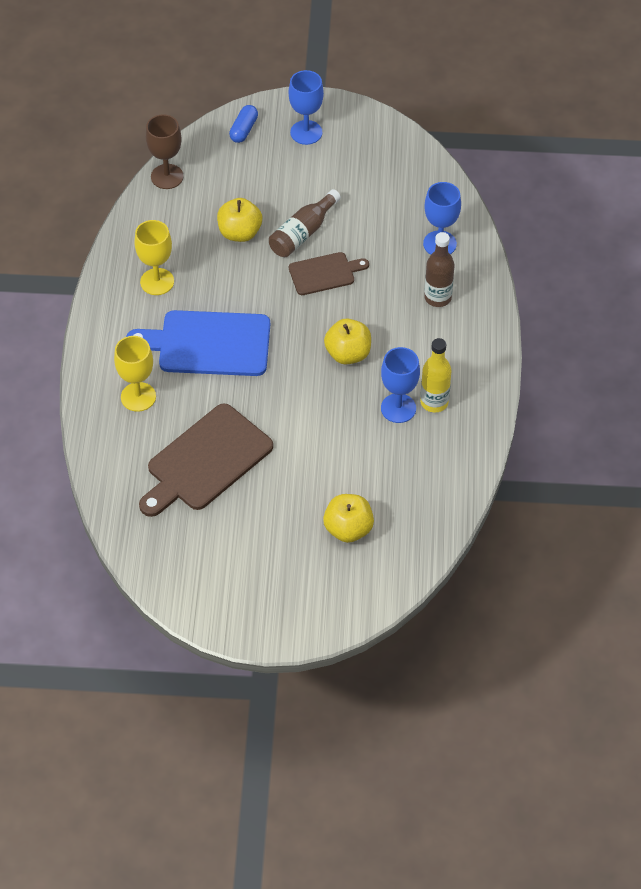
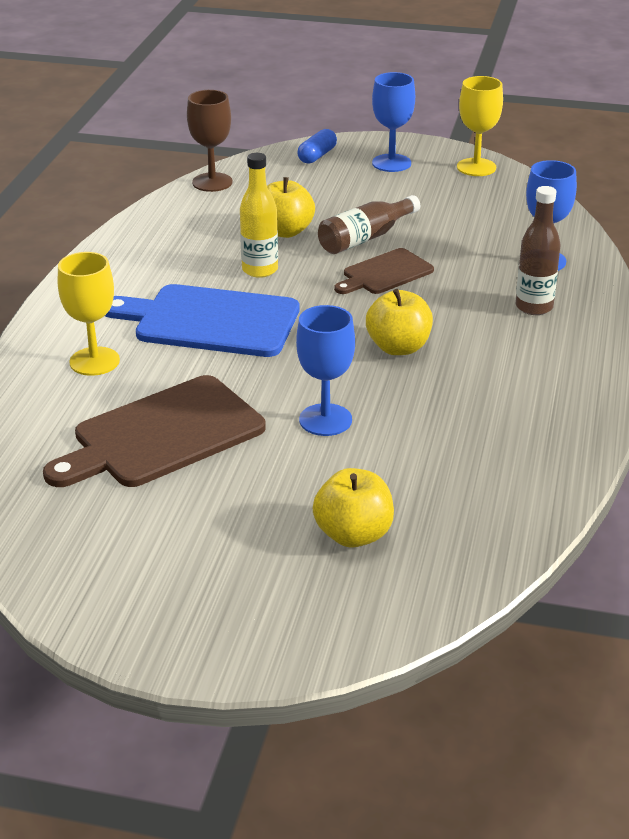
camera: 10 degrees right, 20 degrees down
yellow goblet [134,220,174,295] -> yellow goblet moved to [457,76,503,176]
brown cutting board [289,252,369,295] -> brown cutting board turned 150 degrees clockwise [334,248,434,294]
blue goblet [381,347,420,423] -> blue goblet moved to [296,305,355,436]
yellow bottle [420,338,452,412] -> yellow bottle moved to [240,153,278,278]

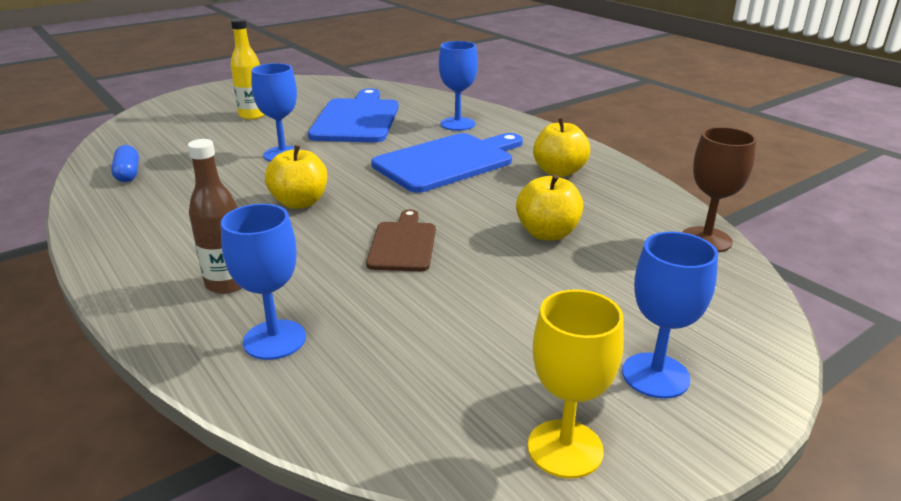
camera: 130 degrees right, 5 degrees down
brown cutting board [43,375,266,487] -> blue cutting board [308,88,399,143]
yellow goblet [58,252,120,376] -> blue goblet [439,41,478,131]
yellow bottle [240,153,278,278] -> yellow bottle moved to [231,18,265,120]
blue capsule [297,129,337,164] -> blue capsule moved to [111,145,139,182]
yellow apple [313,468,394,548] -> yellow apple moved to [533,118,590,177]
brown bottle [318,195,420,254] -> none

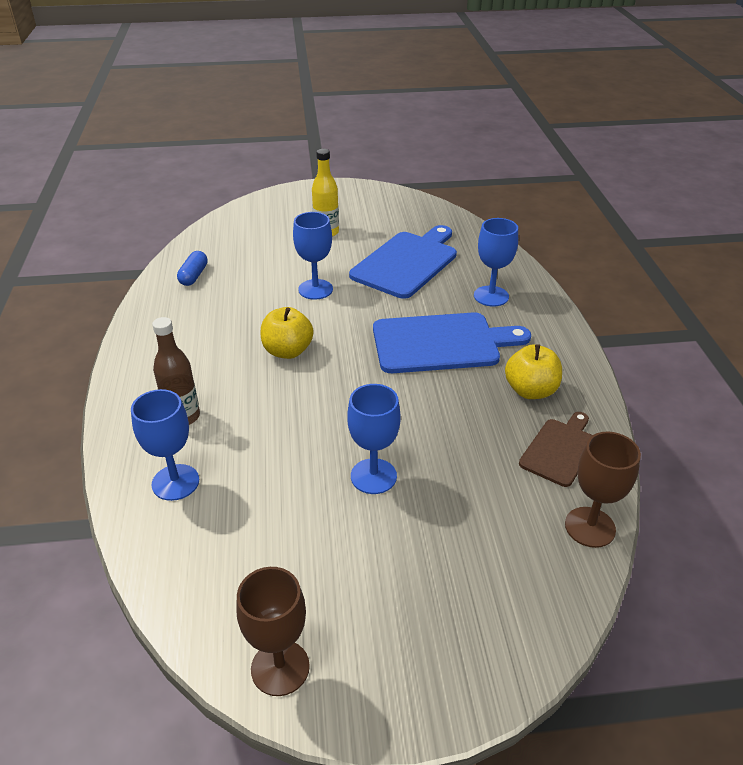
camera: 30 degrees right, 10 degrees up
brown cutting board [366,209,436,271] -> brown cutting board moved to [519,412,592,487]
yellow apple [516,174,583,241] -> none
yellow goblet [528,290,624,478] -> brown goblet [236,567,310,696]
blue goblet [622,232,718,399] -> blue goblet moved to [347,384,401,494]

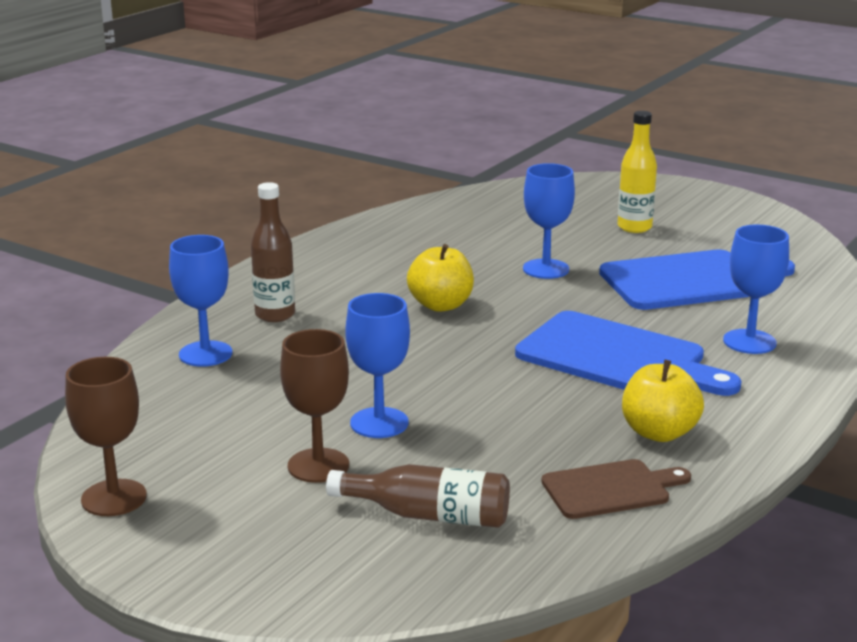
camera: 40 degrees right, 15 degrees down
blue capsule [177,251,208,286] -> none
brown goblet [565,432,641,548] -> brown goblet moved to [280,329,349,483]
none -> brown bottle [326,464,510,528]

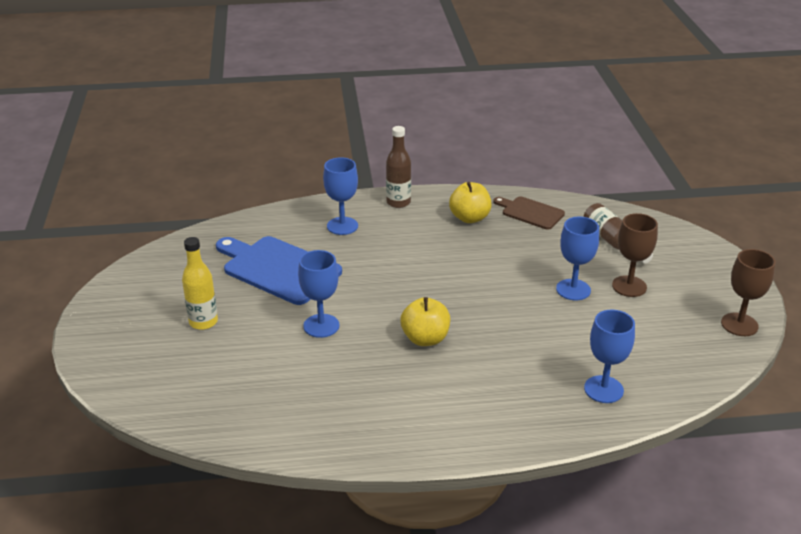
camera: 130 degrees left, 10 degrees up
brown bottle [251,182,295,322] -> brown bottle moved to [386,126,411,208]
blue cutting board [515,311,742,396] -> none

